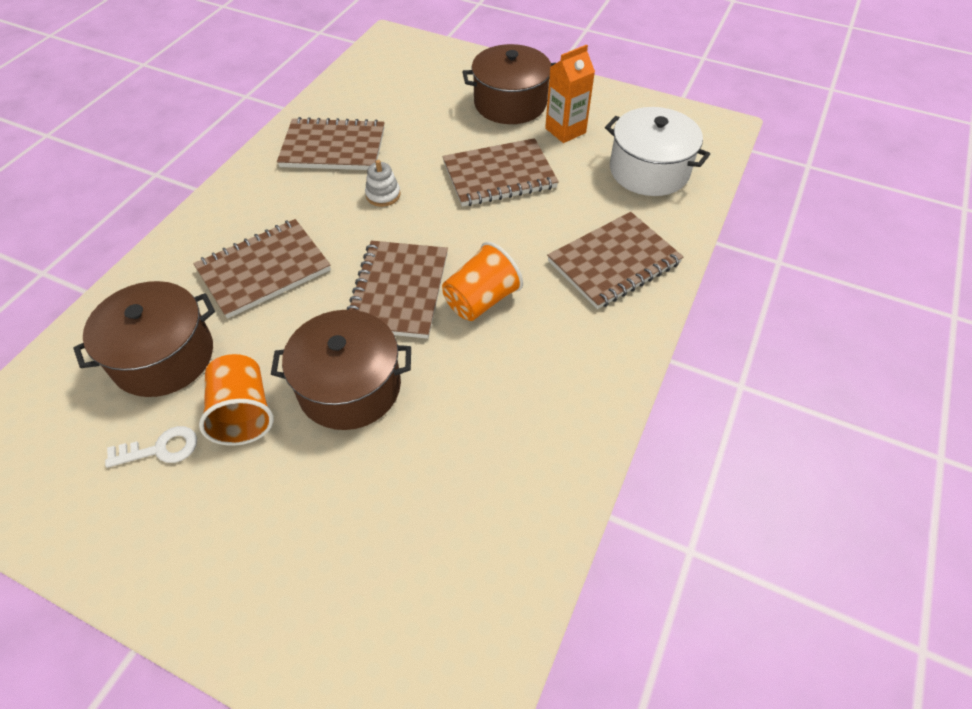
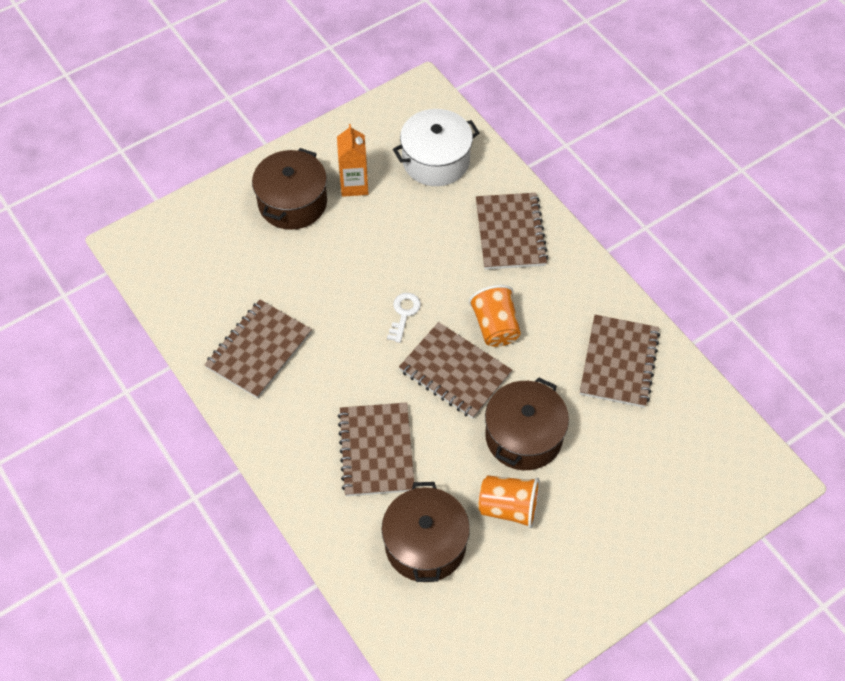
camera: 60 degrees left, 5 degrees up
white key [105,426,197,468] -> white key moved to [387,293,421,343]
white stacking toy [365,160,400,207] -> none
brown notebook [442,138,559,207] -> brown notebook moved to [580,315,660,408]

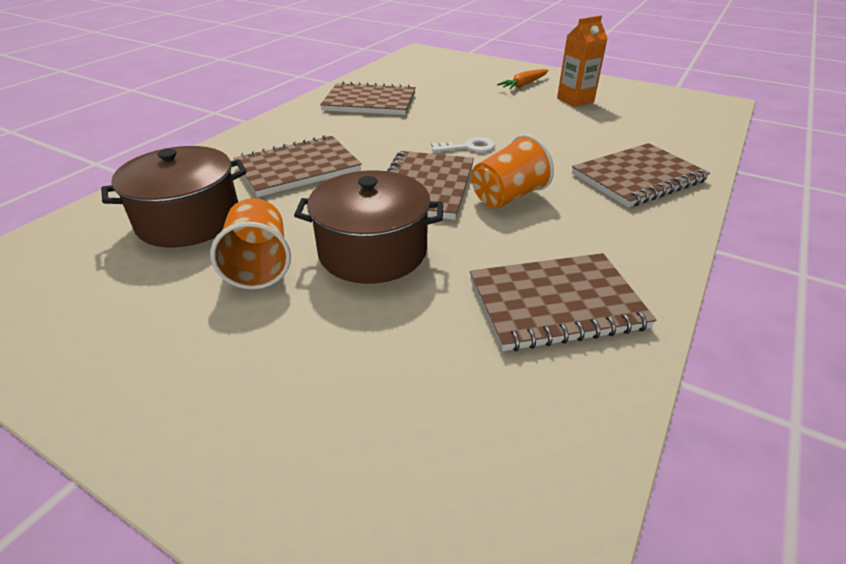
camera: 65 degrees right, 20 degrees down
brown pot [252,148,327,230] -> orange carrot [497,69,549,89]
white pot [393,109,480,186] -> none

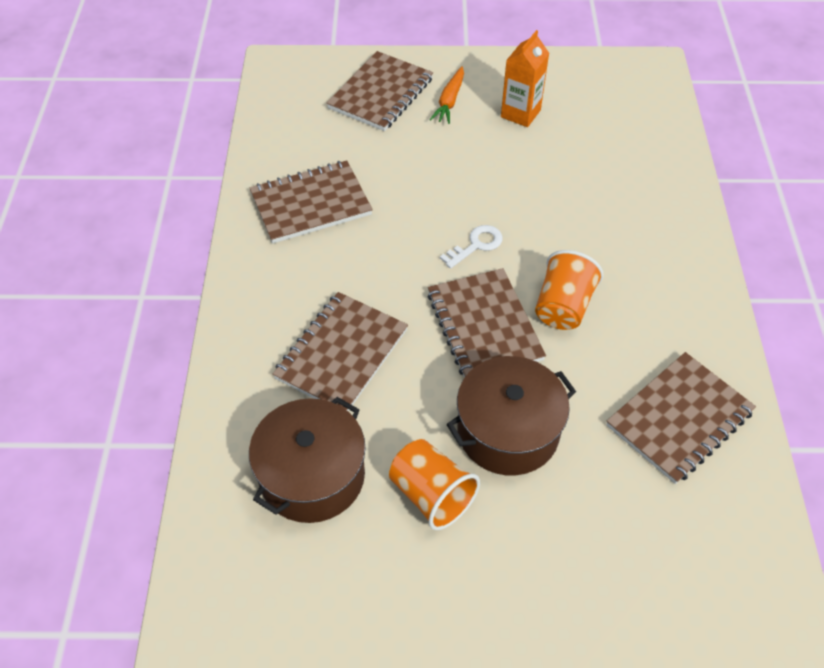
camera: 30 degrees left, 15 degrees up
brown notebook [572,143,710,208] -> brown notebook moved to [326,51,433,131]

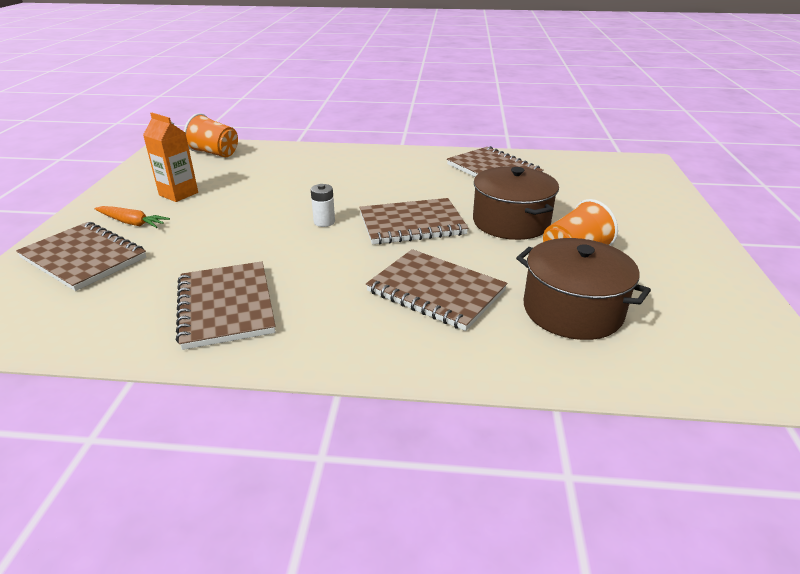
camera: 85 degrees left, 20 degrees down
white key [440,225,503,269] -> white battery [311,184,335,227]
orange cup [535,250,604,330] -> orange cup moved to [184,113,238,157]

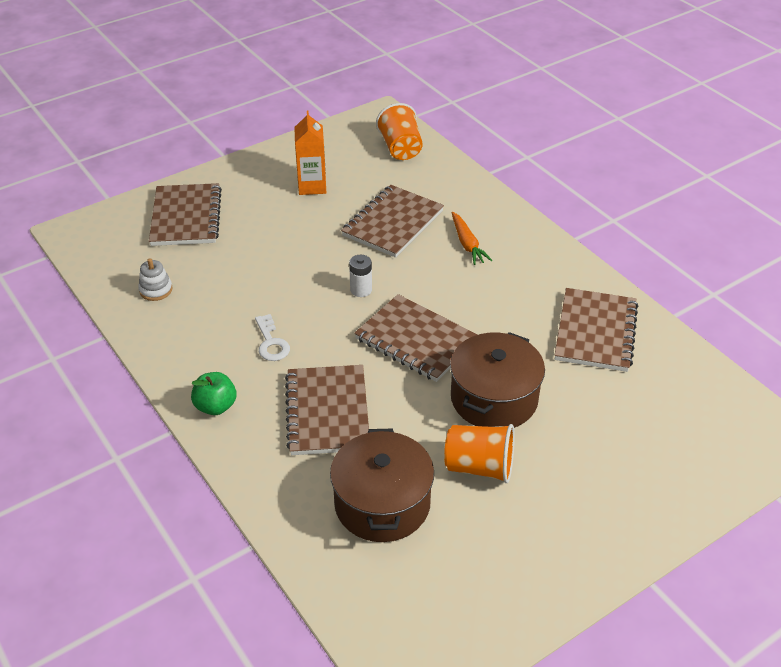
camera: 50 degrees right, 10 degrees up
orange carrot [94,206,170,228] -> orange carrot moved to [451,212,492,265]
brown notebook [176,261,276,350] -> brown notebook moved to [341,185,444,258]
none -> white stacking toy [138,258,173,301]
none -> green apple [191,372,237,415]
none -> white key [255,314,290,361]

